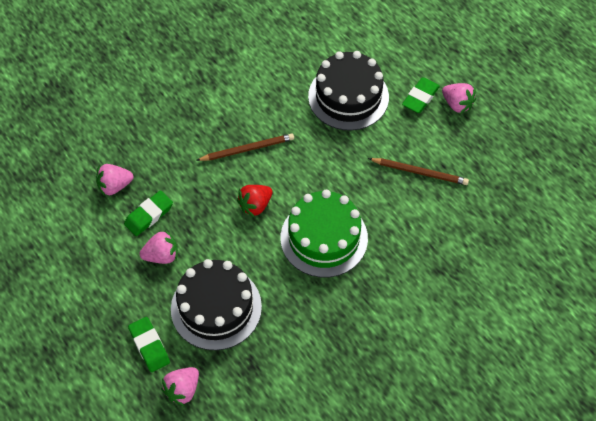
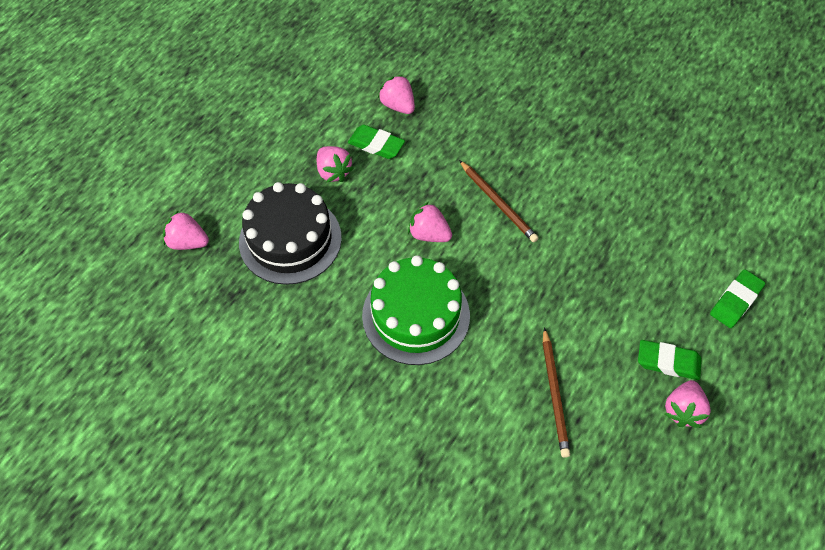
camera: 70 degrees right, 0 degrees up
green eraser [128,317,170,372] -> green eraser moved to [710,269,765,328]
red strawberry [237,185,273,217] -> pink strawberry [408,202,452,242]
black cake [308,51,389,130] -> none

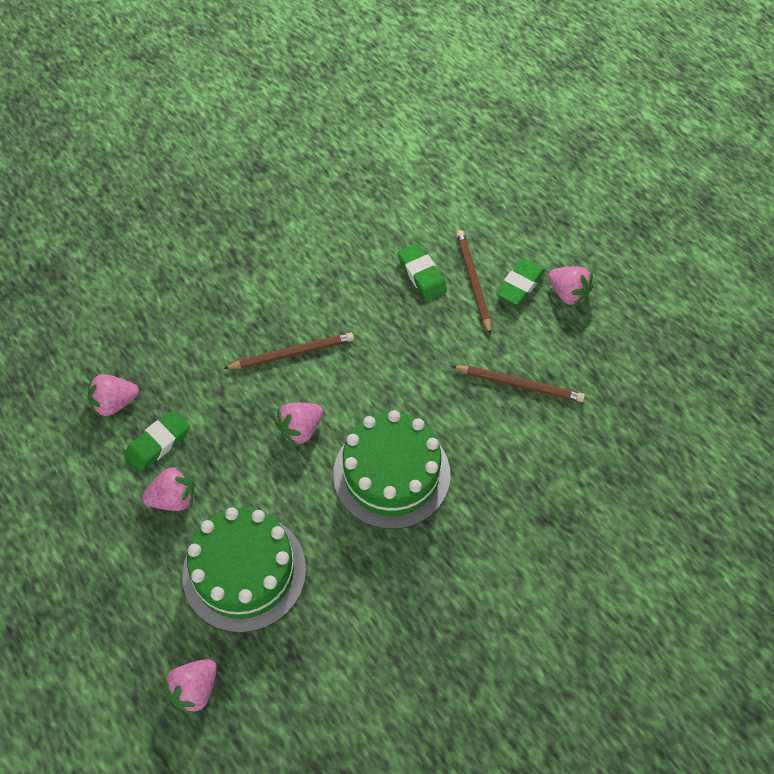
camera: 70 degrees left, 0 degrees up
black cake [239,182,342,285] -> green cake [182,507,306,633]
green eraser [710,269,765,328] -> green eraser moved to [398,243,447,301]
none -> brown pencil [456,230,491,335]

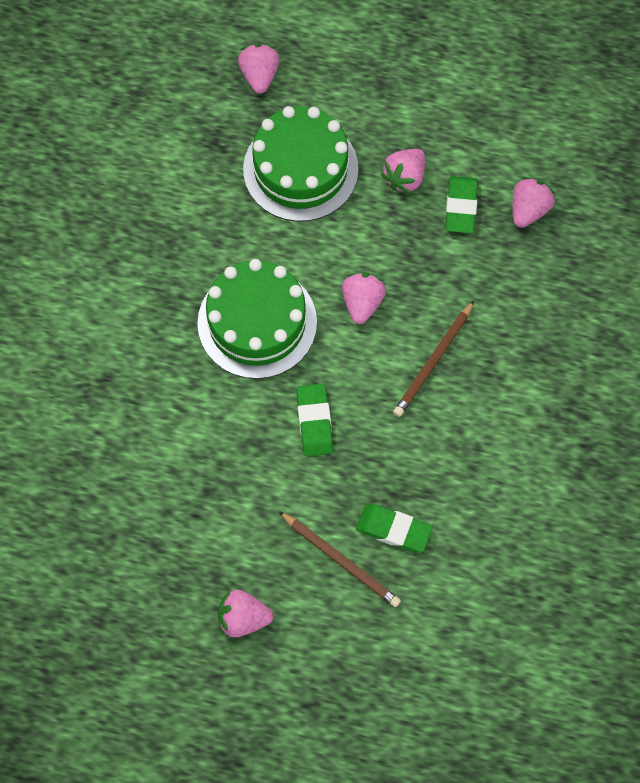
camera: 140 degrees right, 10 degrees up
brown pencil [451,365,585,402] -> none
green eraser [496,258,545,305] -> green eraser moved to [297,384,333,456]

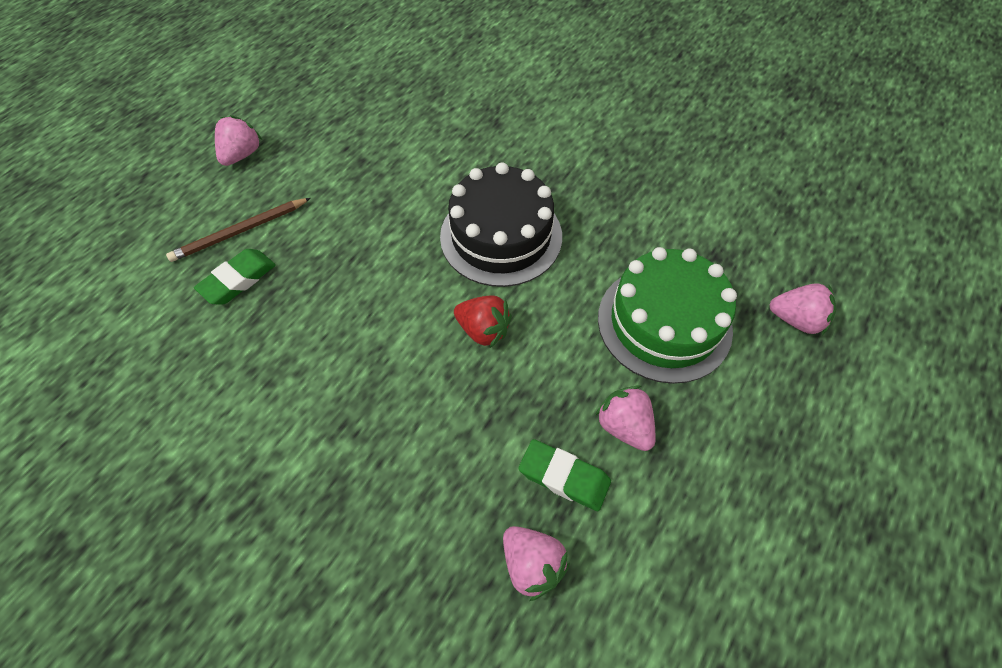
camera: 110 degrees right, 10 degrees down
green cake [197,259,317,379] -> black cake [440,162,562,287]
green eraser [297,384,333,456] -> none
pink strawberry [342,272,386,324] -> red strawberry [454,295,512,348]
brown pencil [393,301,474,417] -> none

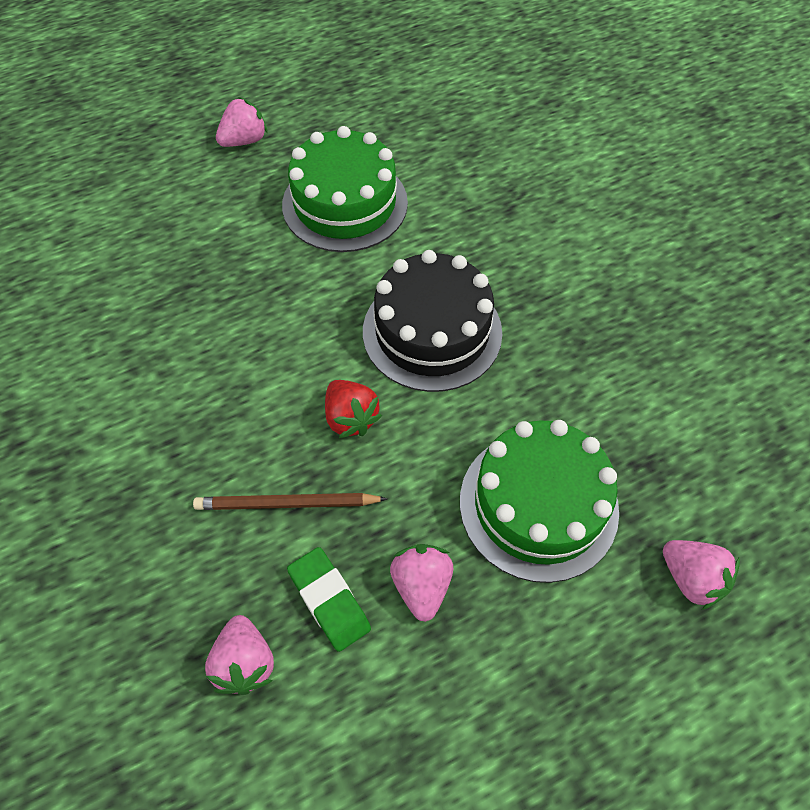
camera: 30 degrees right, 0 degrees up
brown pencil [166,198,311,262] -> brown pencil moved to [193,493,387,510]
green eraser [194,249,276,305] -> none
none -> green cake [282,126,408,252]

